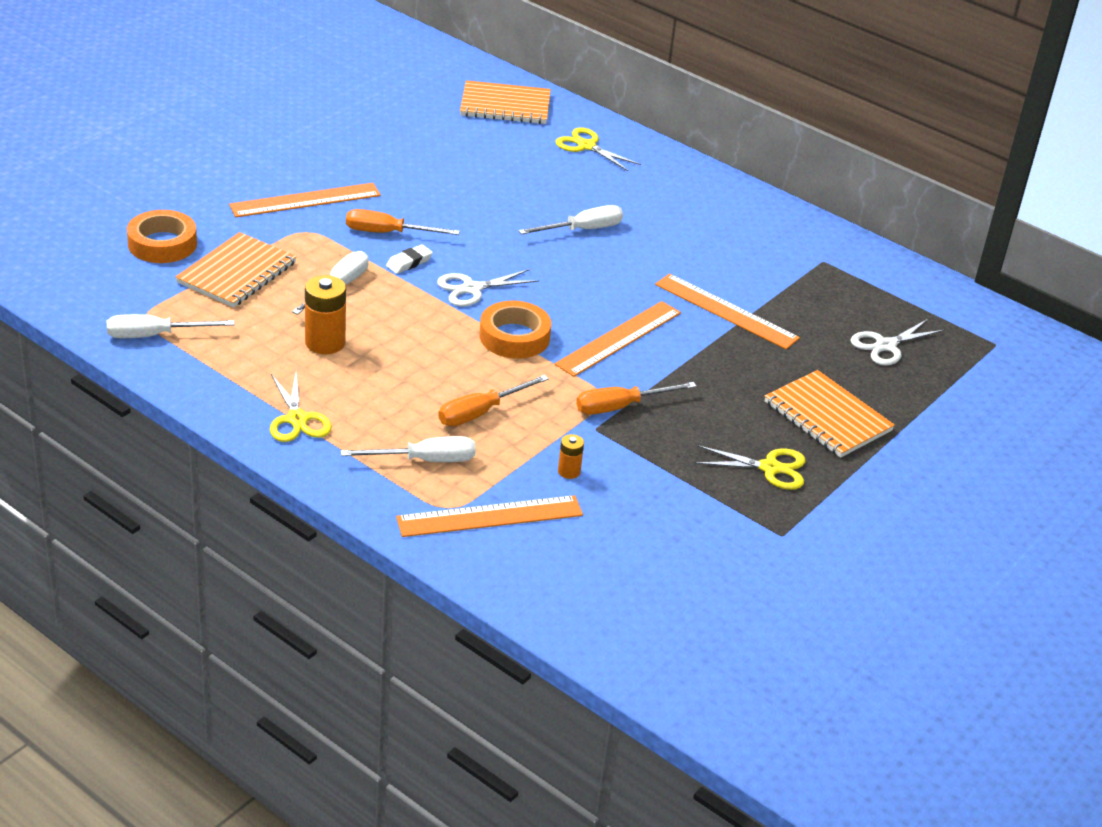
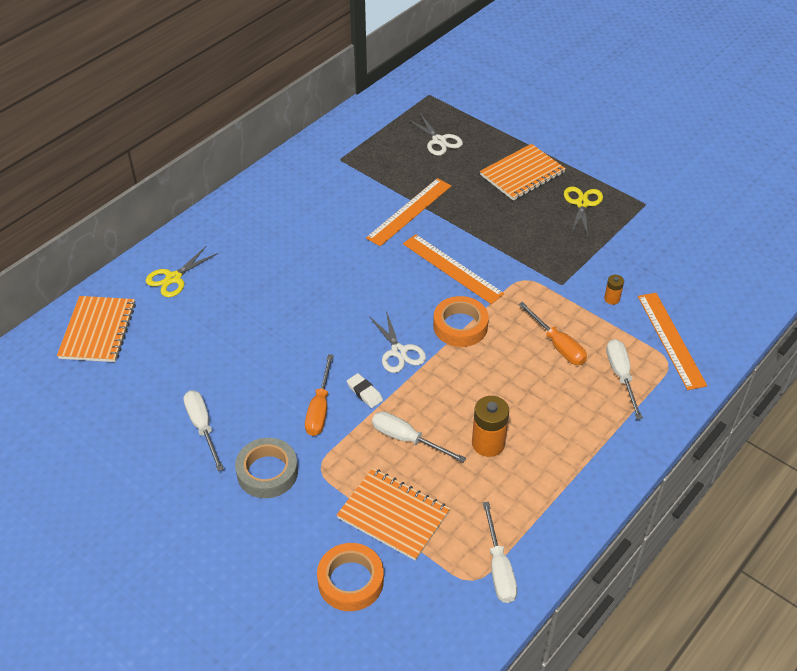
camera: 85 degrees left, 10 degrees up
orange ruler [229,183,381,217] -> grey tape [235,438,298,498]
yellow scissors [270,373,332,442] -> none
white screwdriver [518,205,623,235] -> white screwdriver moved to [183,390,224,471]
orange screwdriver [576,382,697,415] -> none

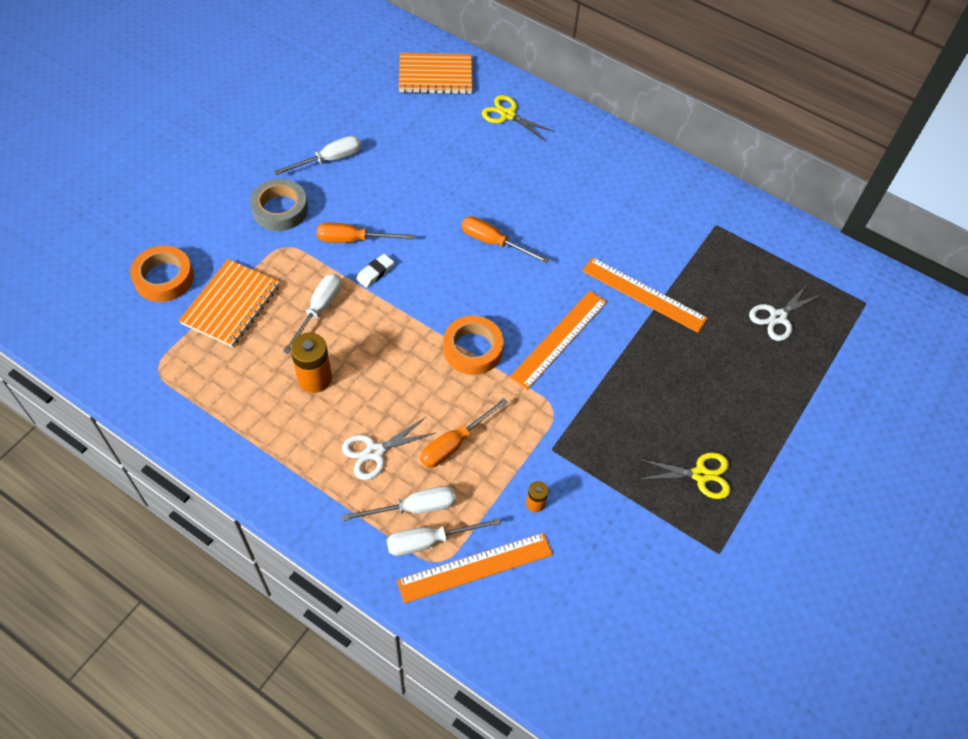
camera: 80 degrees right, 10 degrees up
white scissors [369,311,426,373] -> white scissors moved to [342,417,435,480]
orange notebook [480,144,566,201] -> none
white screwdriver [483,502,517,603] -> white screwdriver moved to [387,518,501,556]
none -> orange screwdriver [462,216,550,264]

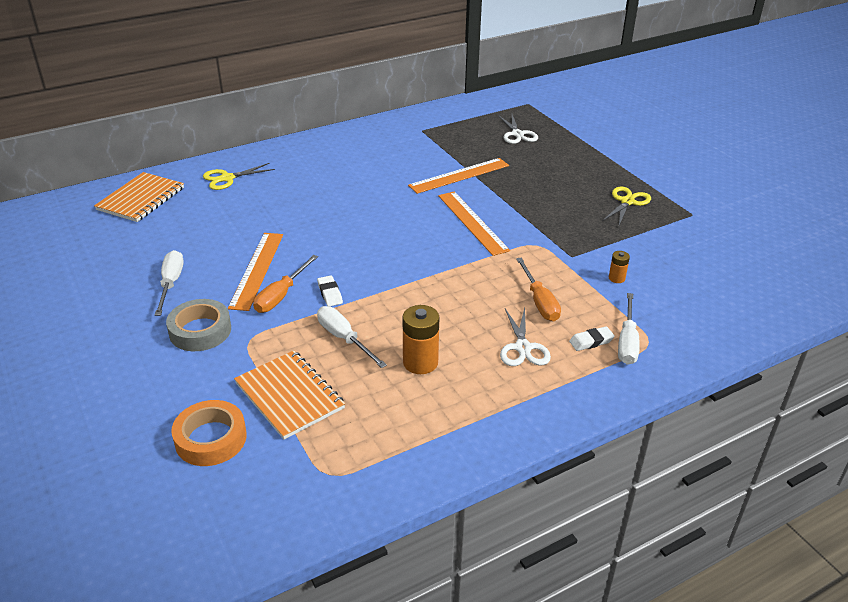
camera: 60 degrees left, 20 degrees down
white screwdriver [342,486,456,521] -> white eraser [569,326,615,351]
orange ruler [397,533,553,604] -> orange ruler moved to [228,233,283,311]
orange tape [443,316,504,375] -> none
orange screwdriver [462,216,550,264] -> none

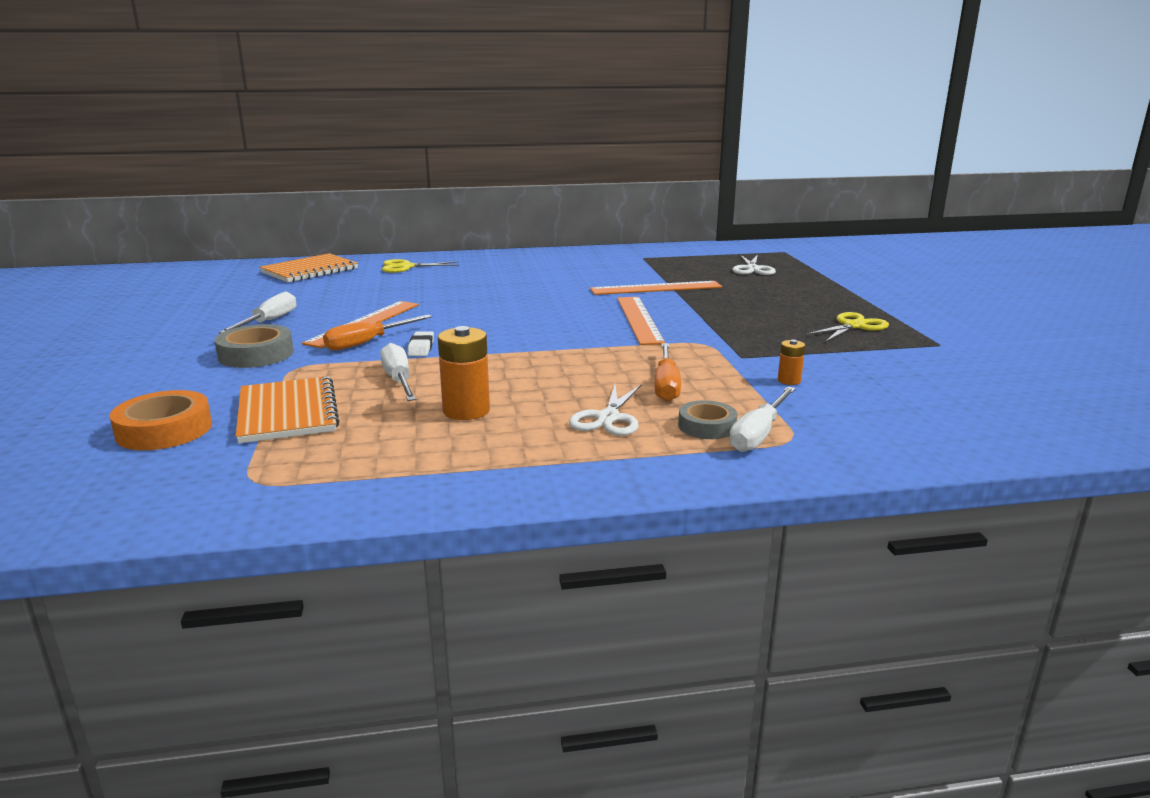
camera: 20 degrees right, 15 degrees down
white eraser [569,326,615,351] -> grey tape [678,400,737,439]

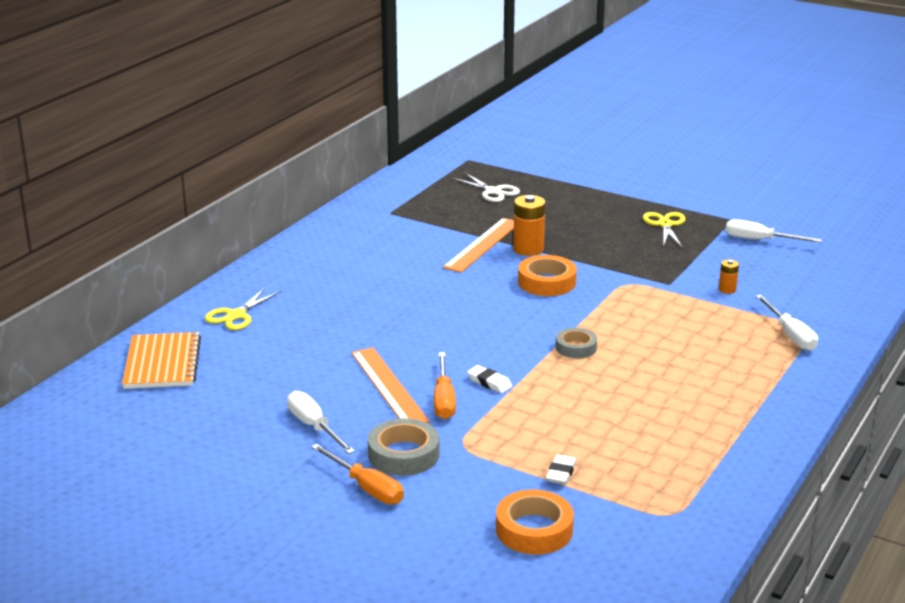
camera: 50 degrees left, 5 degrees up
orange notebook [236,376,340,443] -> white eraser [546,454,577,485]
white screwdriver [380,343,416,401] -> white screwdriver moved to [726,219,822,242]
orange battery [438,326,490,420] -> orange battery moved to [513,195,546,256]
white scissors [569,384,641,436] -> none
orange ruler [617,297,665,345] -> orange tape [518,255,577,296]
orange screwdriver [655,343,681,402] -> orange screwdriver moved to [311,444,404,504]
grey tape [678,400,737,439] -> grey tape moved to [555,328,597,358]

